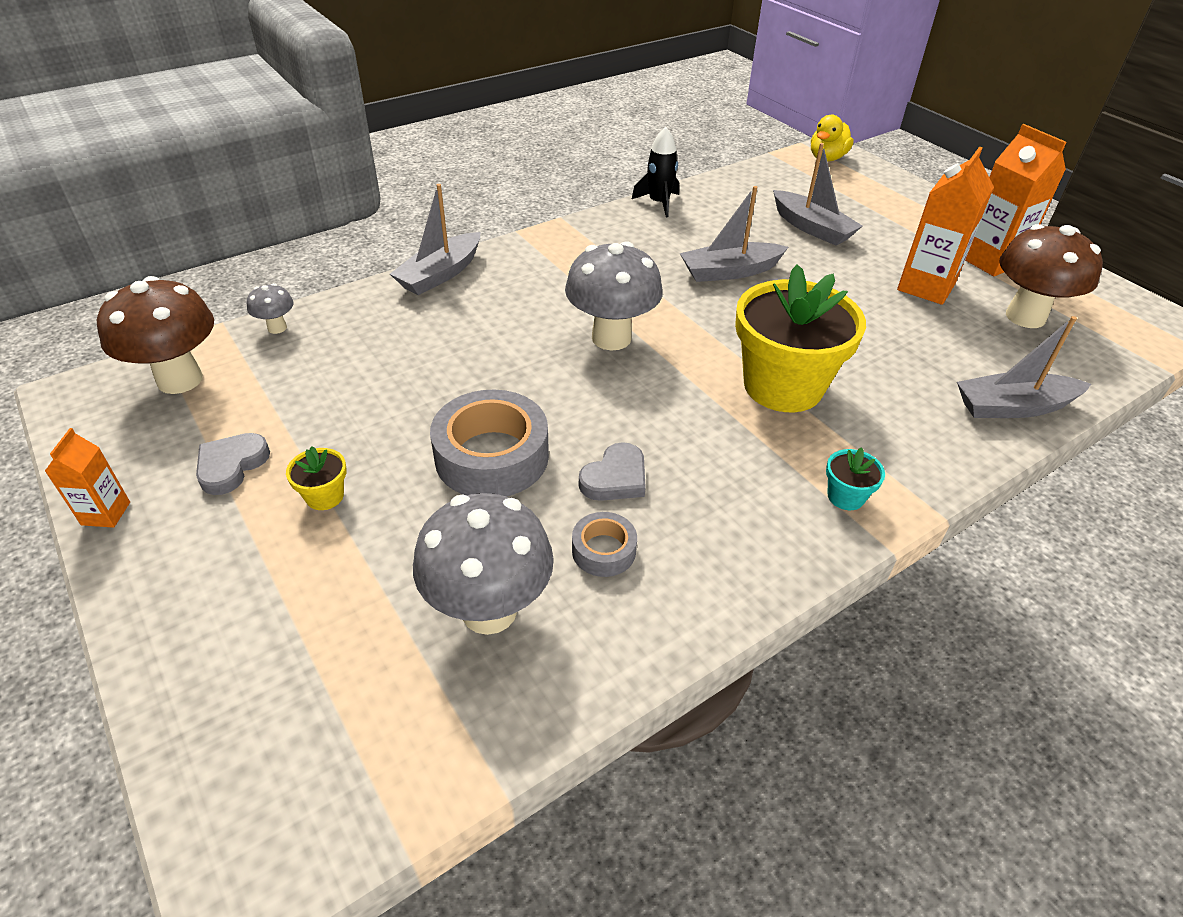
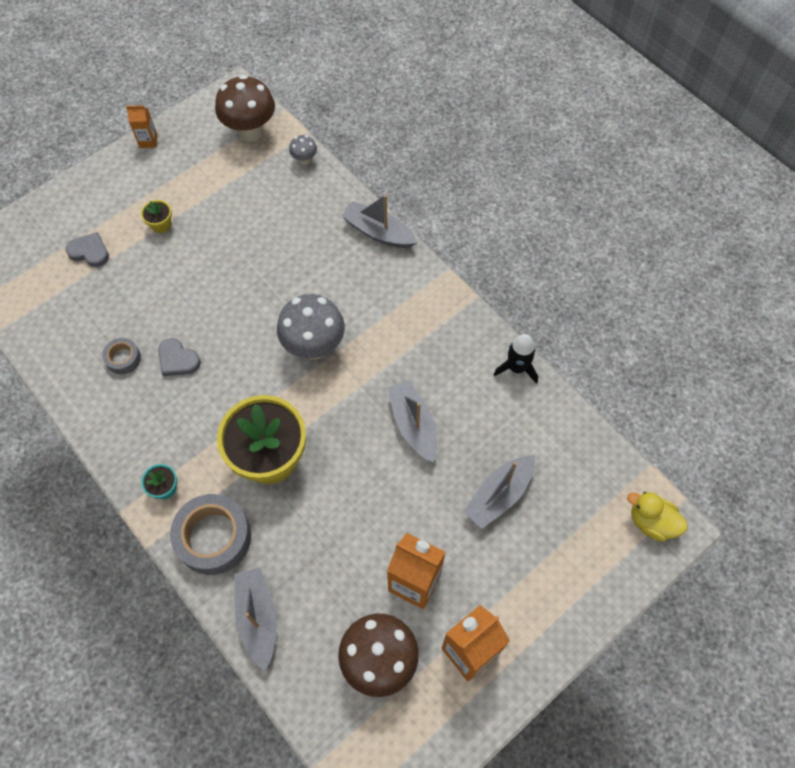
camera: 85 degrees right, 20 degrees up
grey heart [196,433,270,495] -> grey heart moved to [66,232,109,267]
grey mushroom [413,493,554,635] -> none
grey tape [430,390,549,496] -> grey tape moved to [170,494,251,575]

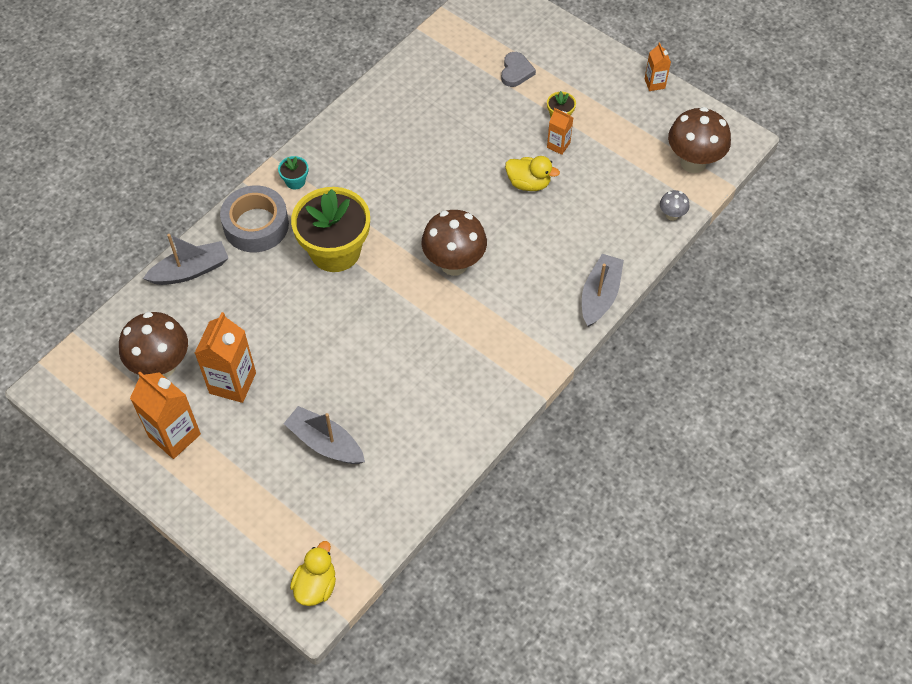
camera: 80 degrees right, 5 degrees down
grey tape [102,338,141,374] -> none
grey heart [158,338,201,376] -> none
grey mushroom [277,294,345,360] -> brown mushroom [422,210,487,276]
grey boat [387,380,437,462] -> none
black rocket [493,334,538,384] -> none
none -> yellow duck [505,156,560,191]
none -> orange carton [547,108,573,155]

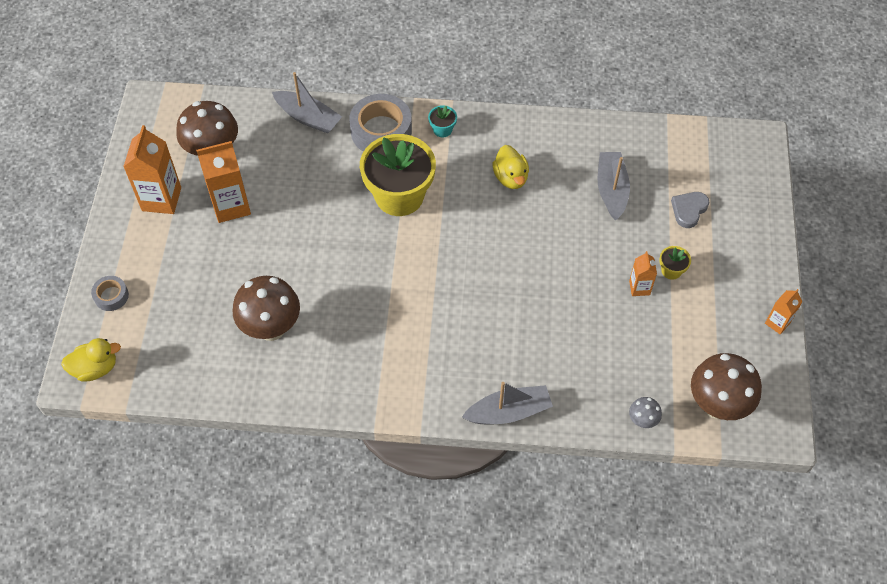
camera: 55 degrees right, 0 degrees up
grey boat [284,406,365,464] -> grey boat moved to [598,152,630,220]
brown mushroom [422,210,487,276] -> brown mushroom moved to [233,276,300,341]
grey heart [501,52,536,87] -> grey heart turned 150 degrees clockwise [671,192,709,228]
yellow duck [505,156,560,191] -> yellow duck moved to [492,145,529,189]
none -> grey tape [91,276,129,311]

